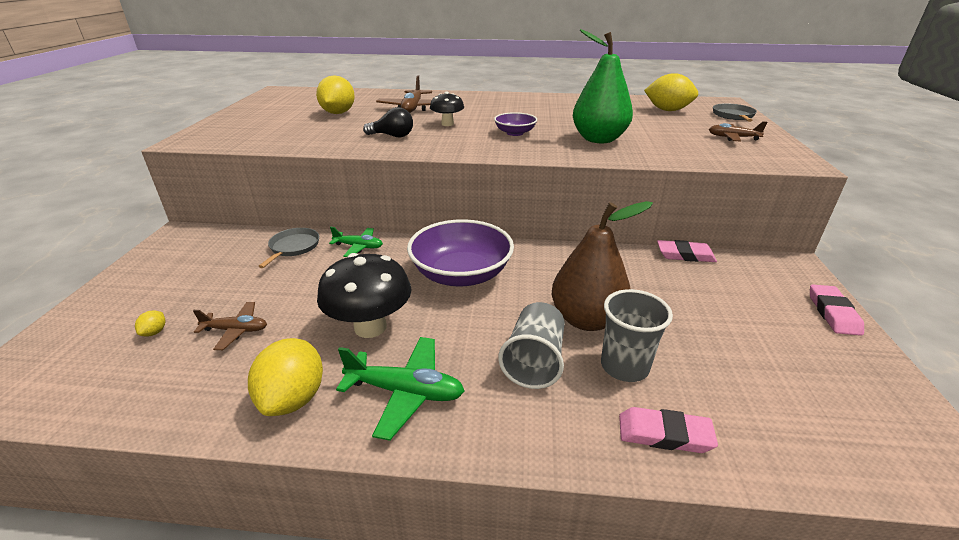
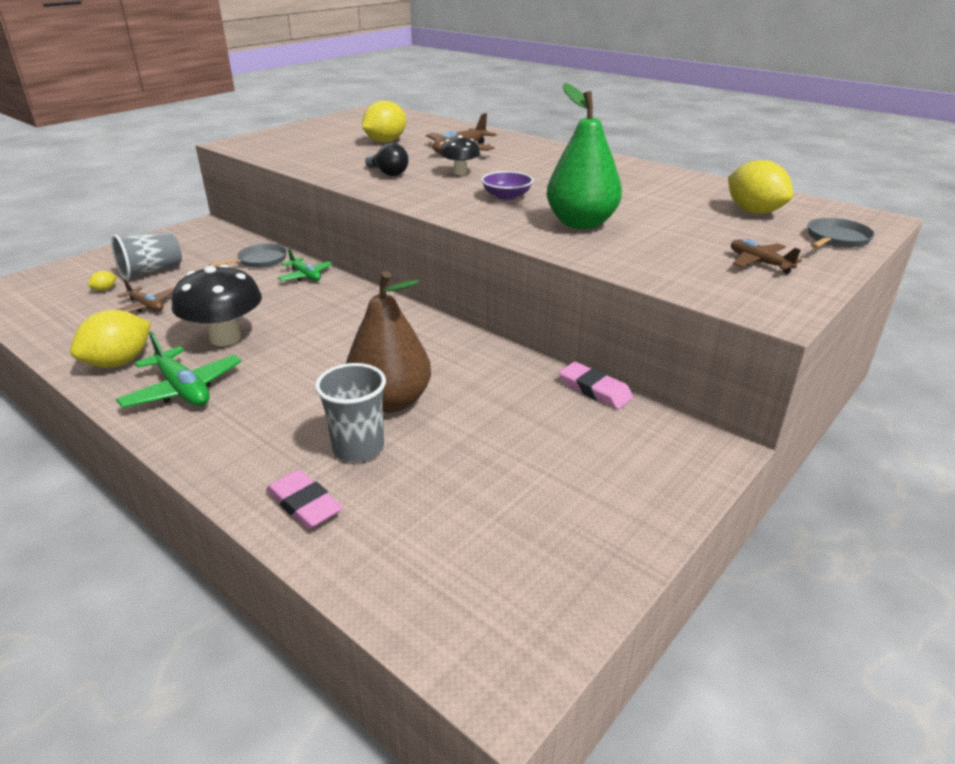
camera: 35 degrees right, 0 degrees up
purple bowl [407,219,514,287] -> none
grey cup [498,302,565,389] -> grey cup moved to [112,232,182,280]
pink eraser [810,284,864,336] -> none

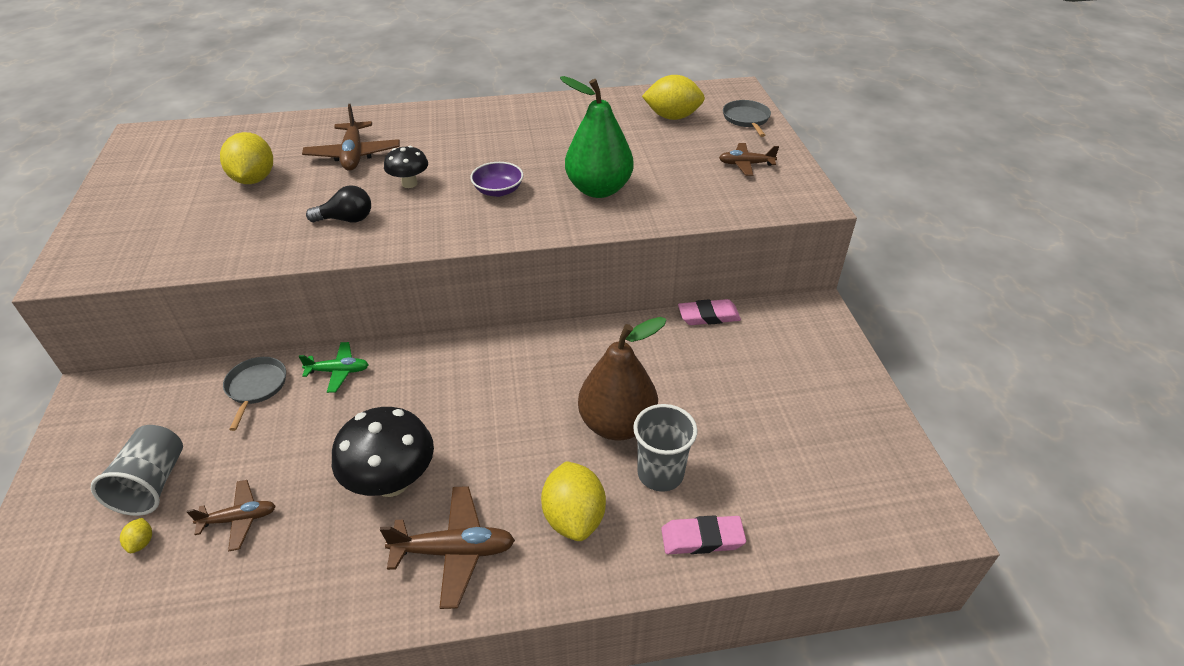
camera: 50 degrees left, 10 degrees up
yellow lemon [70,310,151,368] -> yellow lemon moved to [541,461,606,541]
green plane [116,331,241,408] -> brown plane [380,486,515,609]

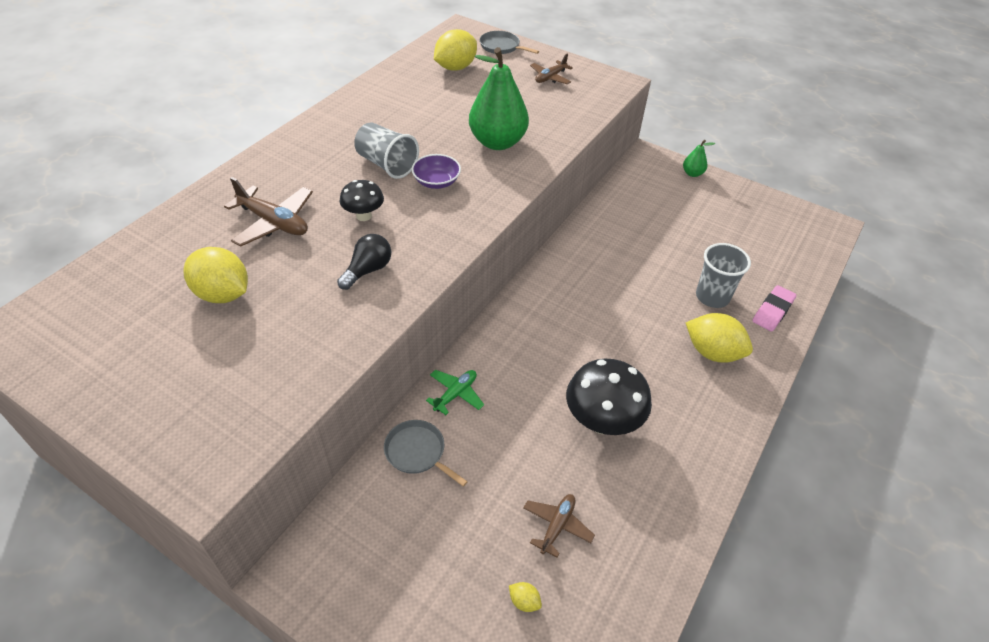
camera: 50 degrees left, 5 degrees up
grey cup [91,425,183,516] -> grey cup moved to [354,123,419,179]
brown plane [380,486,515,609] -> none
brown pear [578,317,667,440] -> none
pink eraser [678,299,741,325] -> none
none -> green pear [683,140,715,177]

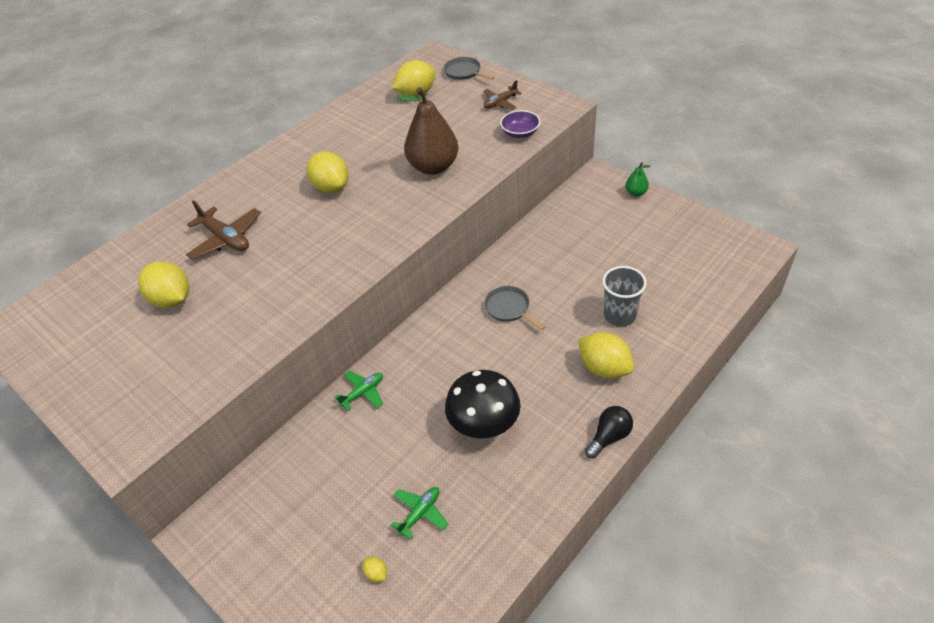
camera: 15 degrees right, 0 degrees up
black light bulb [337,234,391,290] -> black light bulb moved to [585,406,633,459]
black mushroom [340,180,384,221] -> none
grey cup [354,123,419,179] -> yellow lemon [307,151,349,193]
grey pan [384,420,468,487] -> grey pan moved to [484,286,545,330]
purple bowl [412,154,461,189] -> purple bowl moved to [500,110,540,138]
green pear [469,47,529,150] -> brown pear [397,87,459,175]
brown plane [523,494,595,558] -> green plane [391,487,448,540]
pink eraser [752,285,796,332] -> none

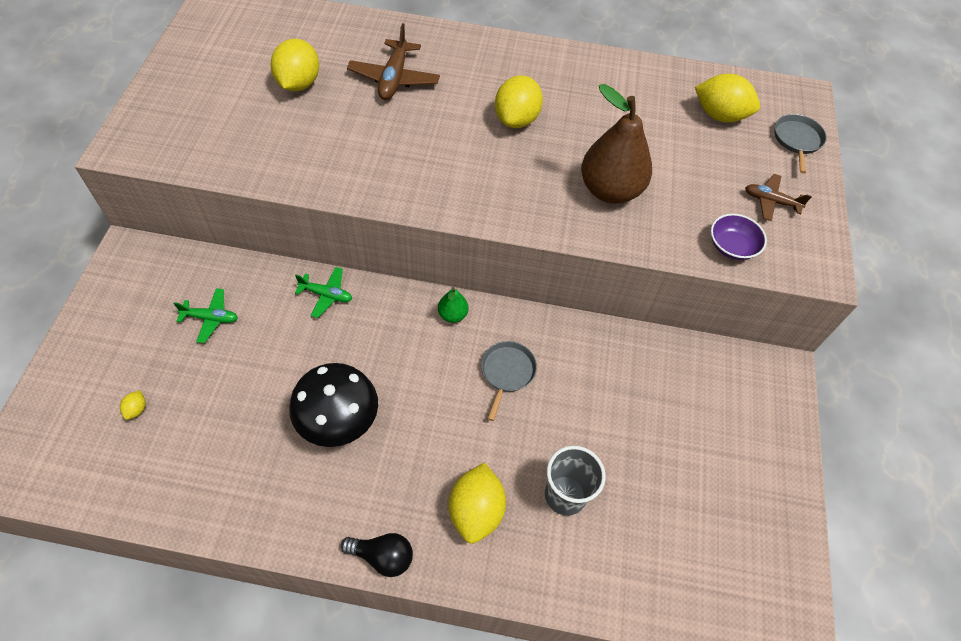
camera: 50 degrees right, 10 degrees up
green plane [391,487,448,540] -> green plane moved to [174,288,238,343]
green pear [625,162,651,197] -> green pear moved to [438,287,469,323]

